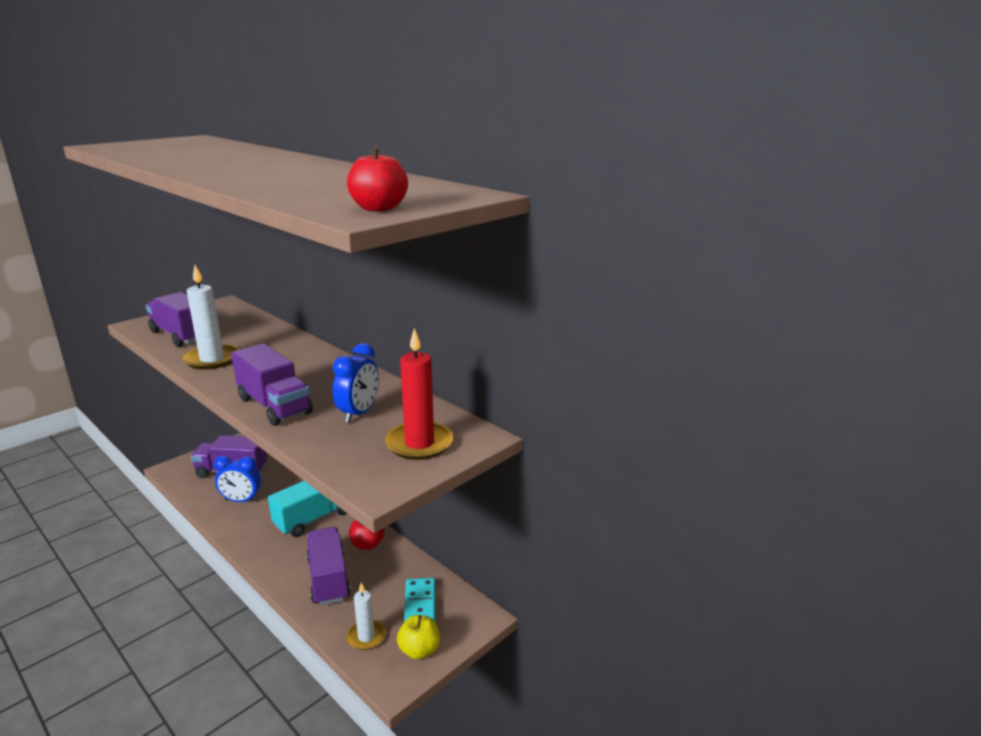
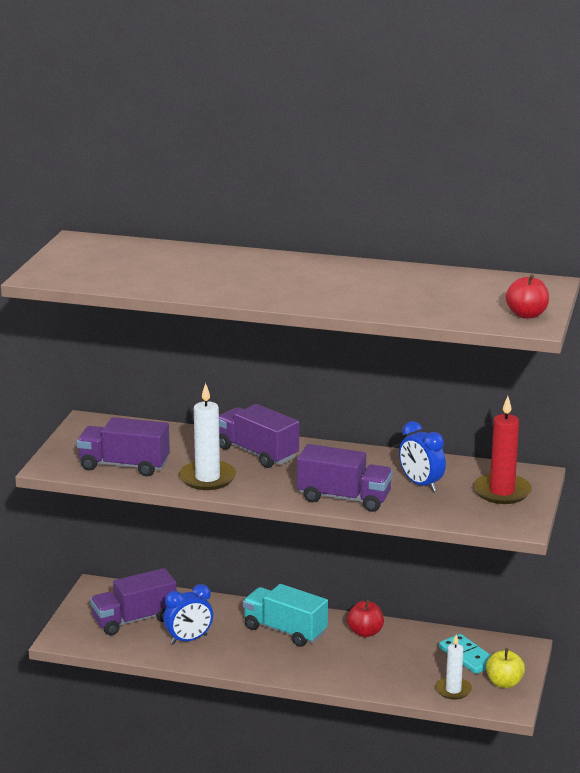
camera: 30 degrees left, 0 degrees up
turquoise truck [268,481,346,537] -> turquoise truck turned 75 degrees counterclockwise [243,584,328,647]
purple truck [306,527,351,605] -> purple truck moved to [219,404,299,468]
blue clock [333,343,379,423] -> blue clock turned 150 degrees clockwise [399,421,446,491]

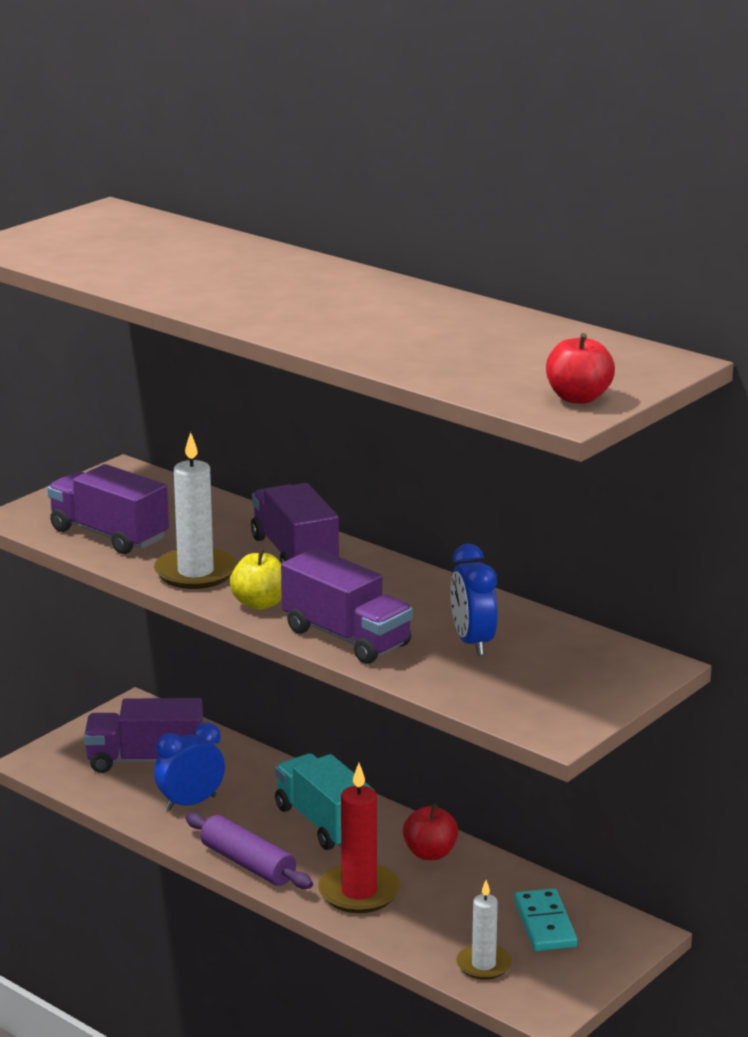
camera: 25 degrees right, 0 degrees up
blue clock [163,584,213,645] -> blue clock turned 150 degrees clockwise [154,722,225,811]
red candle [473,396,532,504] -> red candle moved to [318,763,400,913]
yellow apple [486,648,525,688] -> yellow apple moved to [230,548,282,610]
none -> purple rolling pin [185,812,313,889]

